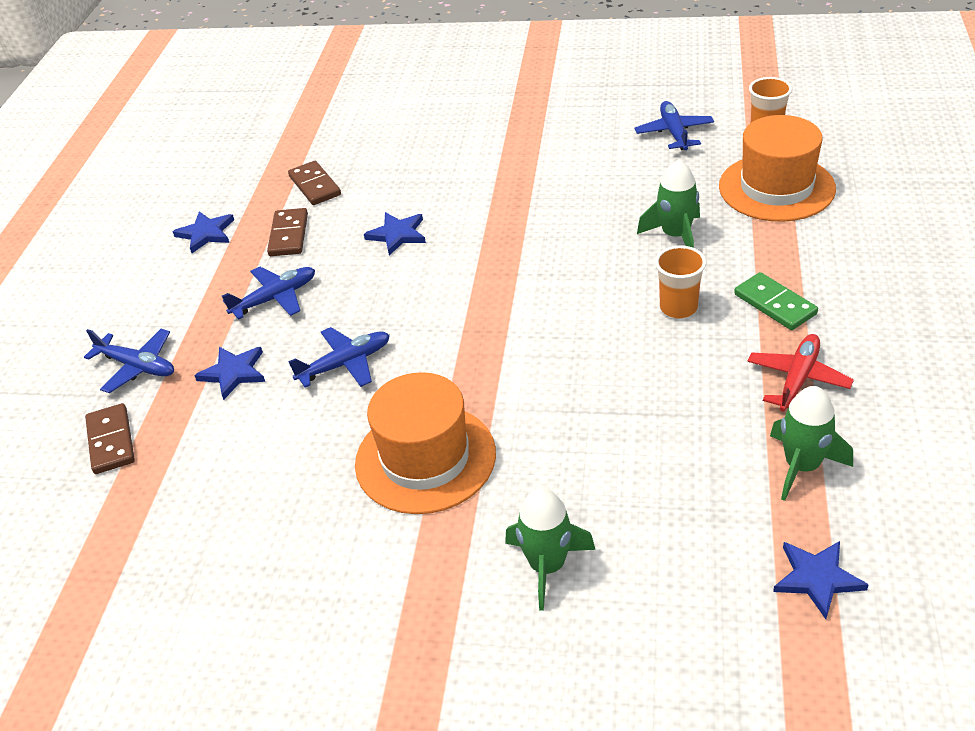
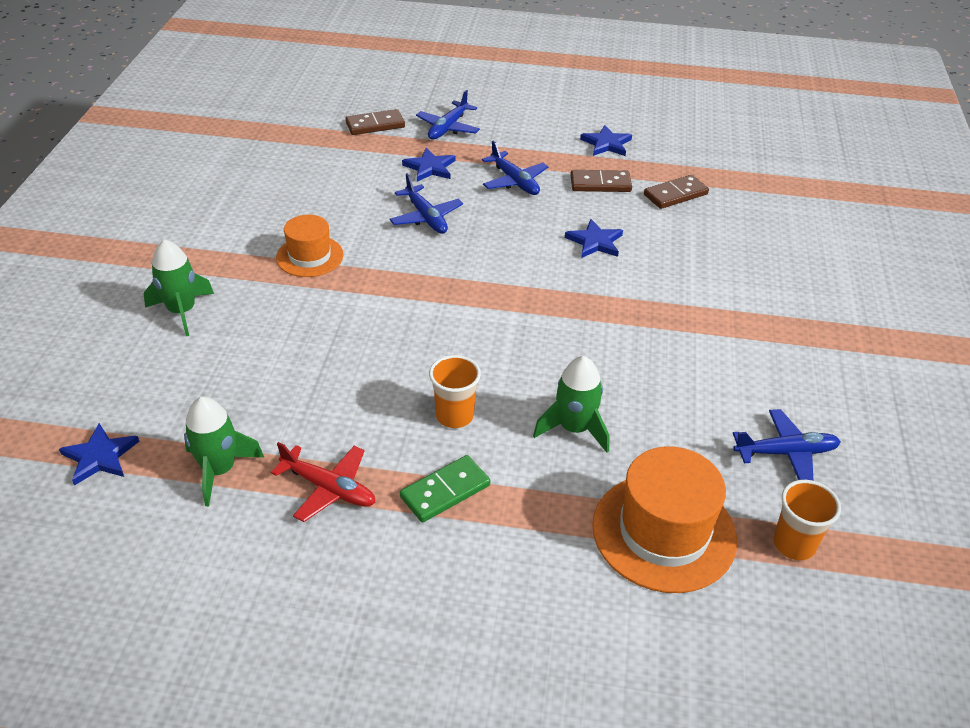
camera: 85 degrees right, 0 degrees up
orange hat [355,372,496,514] -> orange hat [276,215,344,277], size x0.61

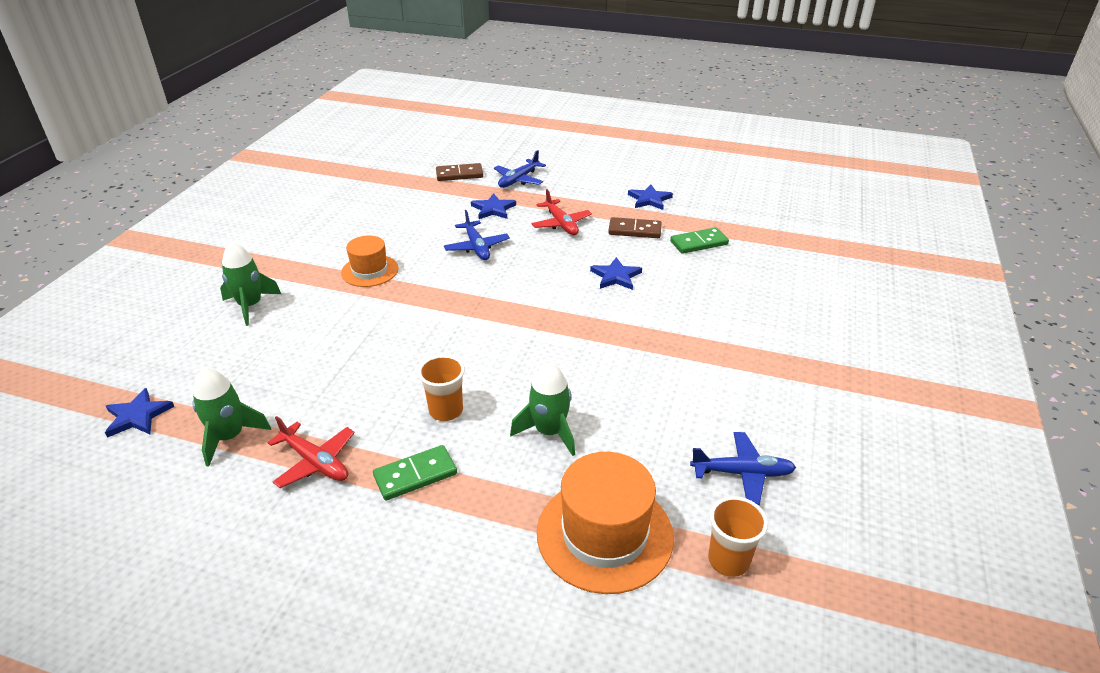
camera: 10 degrees right, 5 degrees down
blue plane [482,140,548,195] -> red plane [532,189,592,235]
brown domino [644,175,709,209] -> green domino [670,227,729,254]

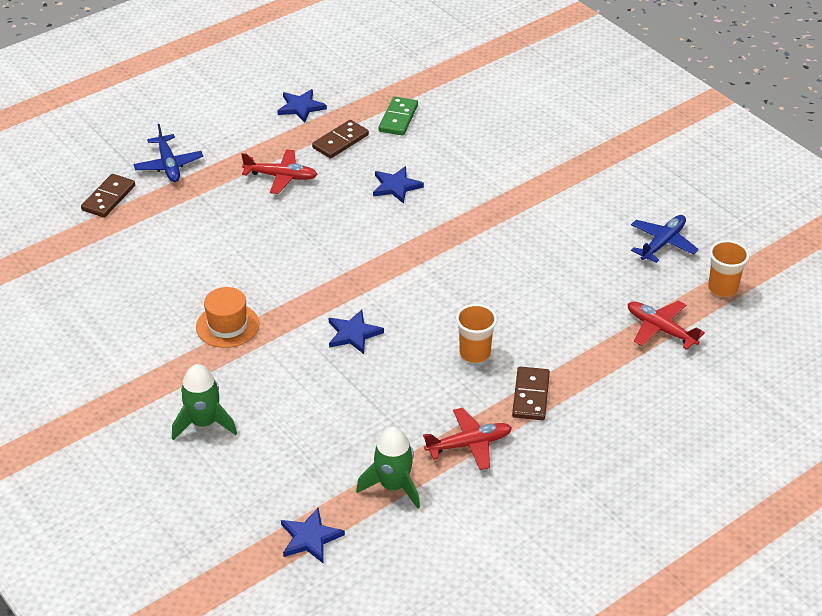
camera: 55 degrees left, 5 degrees up
green domino [373,445,457,501] -> brown domino [512,366,550,420]
blue plane [444,210,510,260] -> none
blue star [471,193,516,219] -> blue star moved to [329,309,384,354]
green rocket [510,363,575,456] -> none
orange hat [537,452,674,594] -> red plane [628,300,705,350]

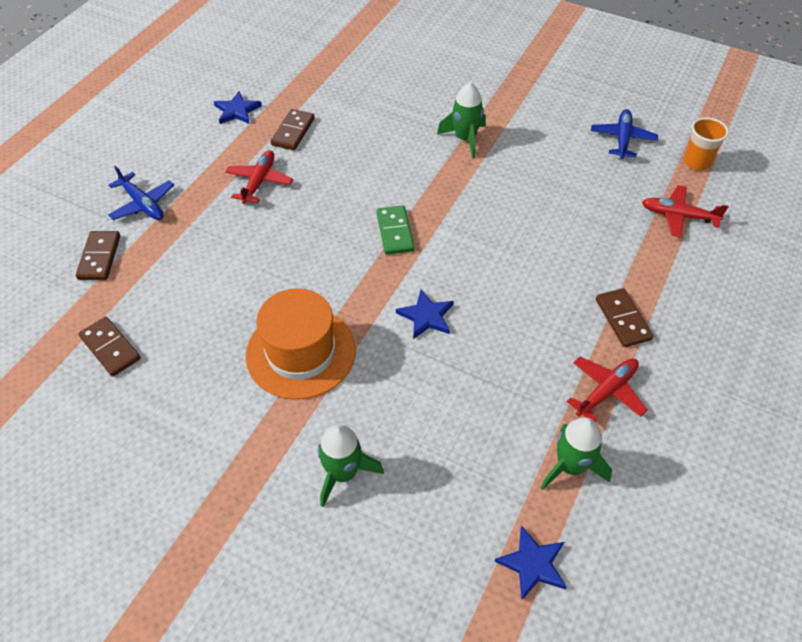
camera: 25 degrees left, 10 degrees up
orange hat [196,287,259,348] -> orange hat [246,288,356,400], size x1.63
red plane [241,149,318,194] -> red plane turned 60 degrees counterclockwise [225,150,293,204]
blue star [373,166,424,204] -> none
green domino [379,97,418,136] -> green domino moved to [377,205,414,255]
orange cup [456,304,497,363] -> none
none -> brown domino [78,317,141,377]
none -> green rocket [437,83,486,158]

